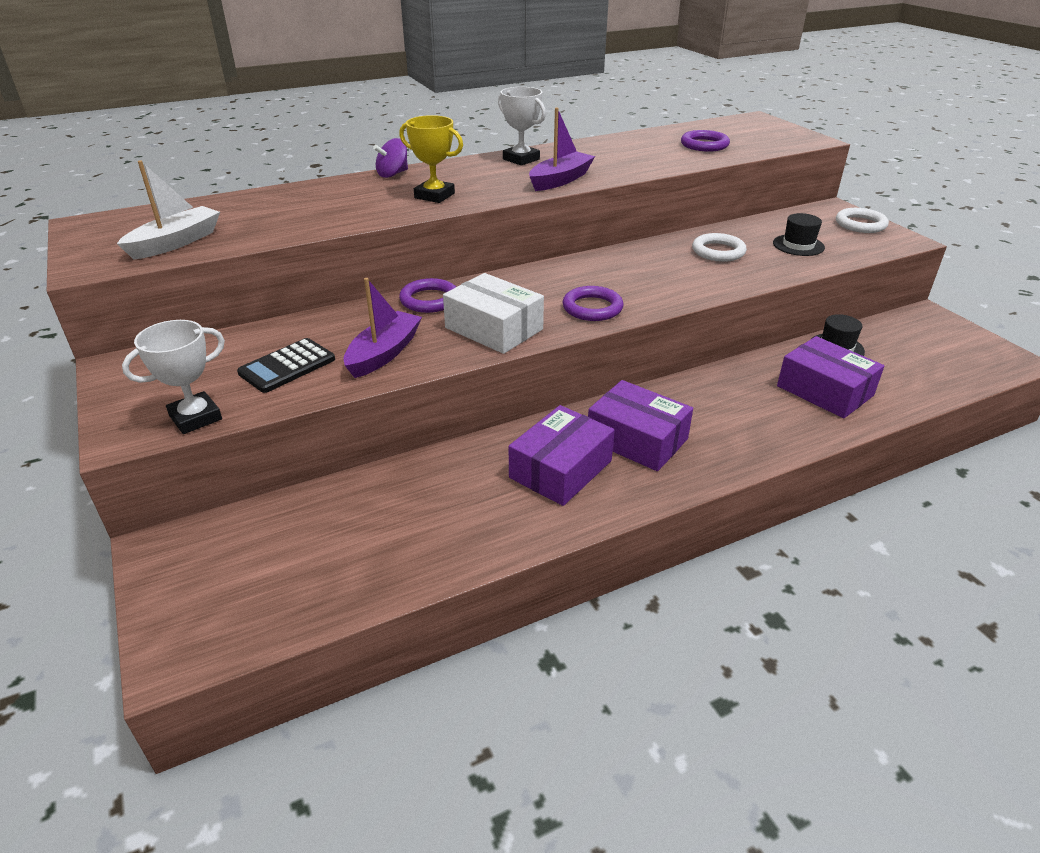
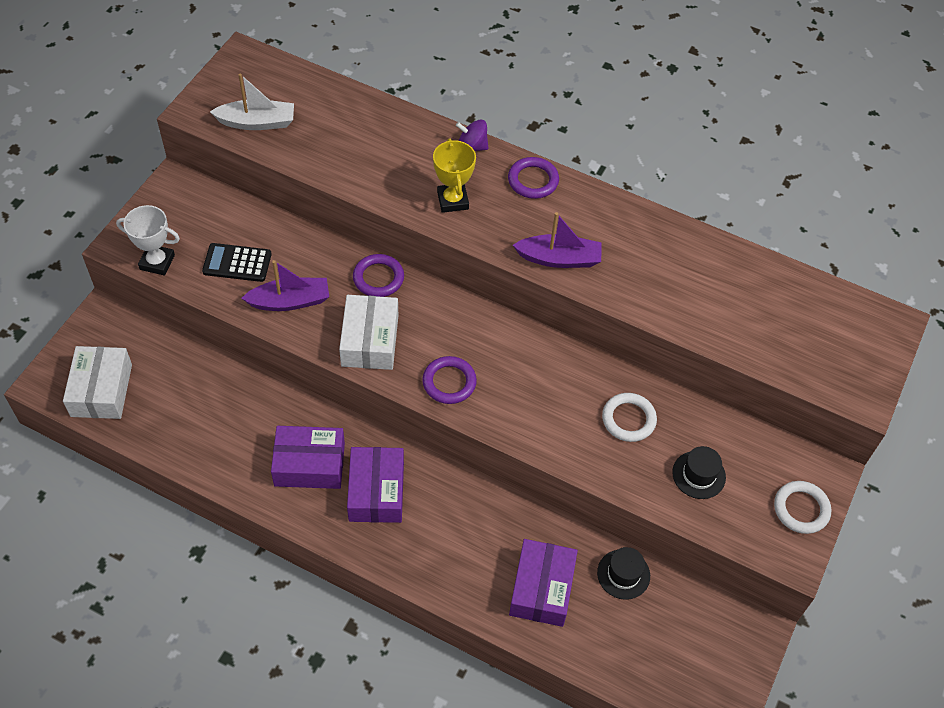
camera: 50 degrees right, 20 degrees up
white trophy [498,87,546,165] -> none
purple ring [681,130,730,152] -> purple ring moved to [508,157,559,199]
none -> white box [63,346,132,419]

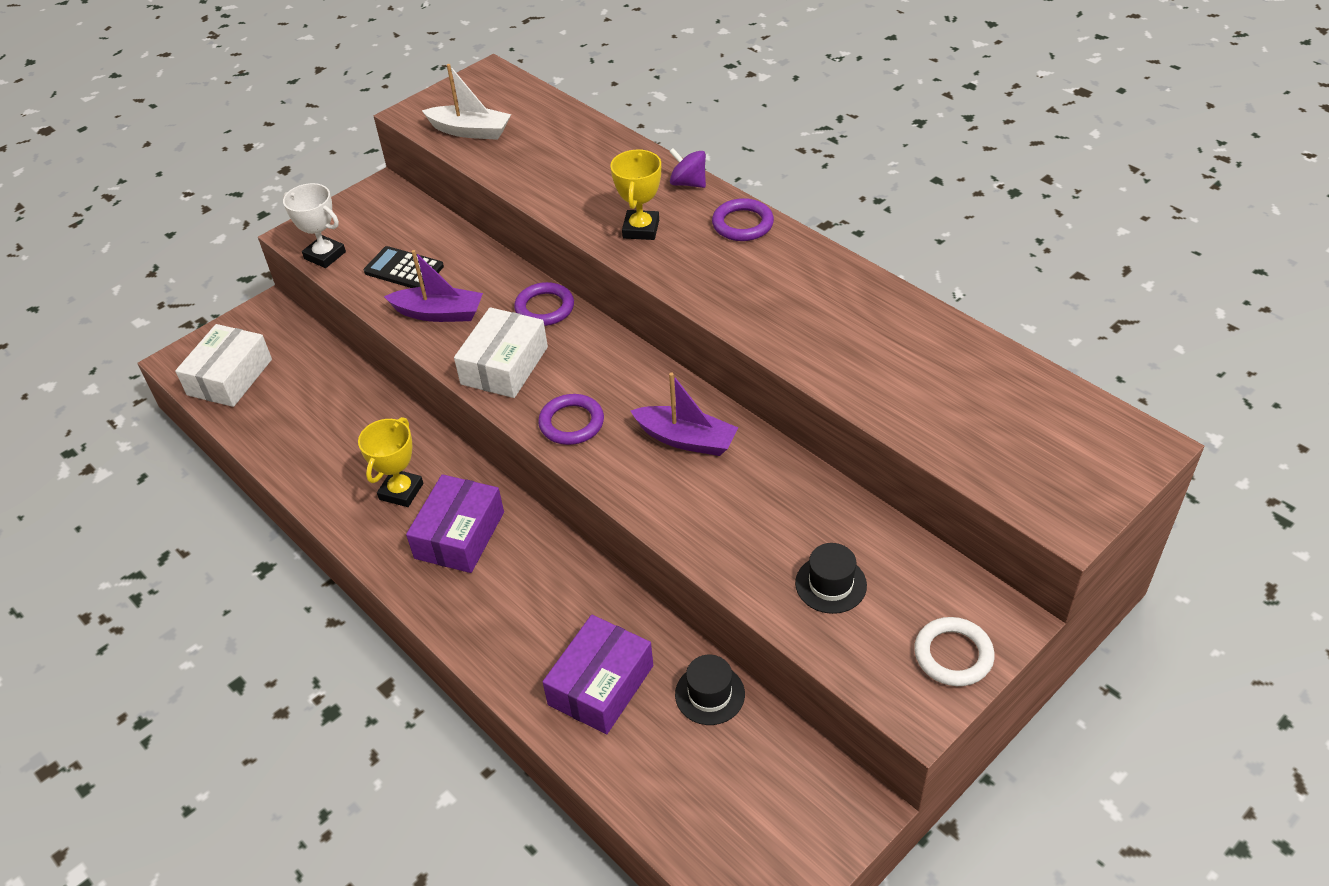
camera: 25 degrees right, 10 degrees down
purple box [271,426,345,489] -> yellow trophy [358,417,423,507]
purple boat [513,212,602,268] -> purple boat moved to [630,372,738,456]
white ring [602,393,657,442] -> none

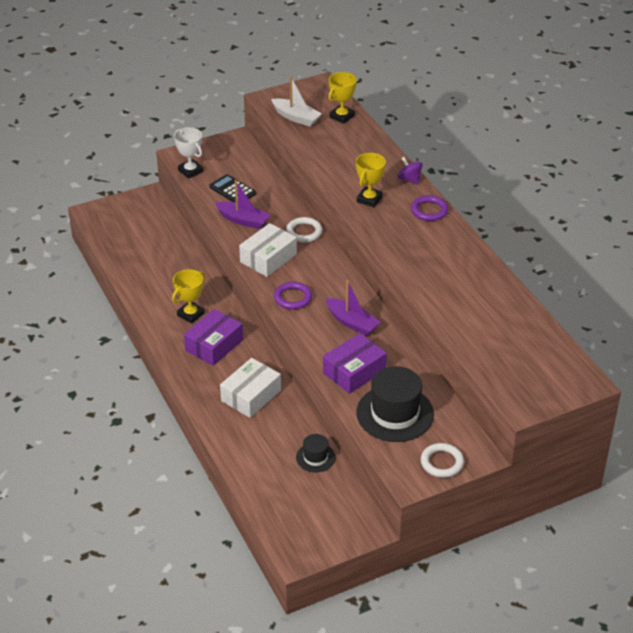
camera: 15 degrees right, 5 degrees down
white box [175,324,272,407] -> white box moved to [220,358,281,418]
purple ring [514,282,574,326] -> white ring [286,217,323,242]
purple box [543,615,653,734] -> purple box moved to [323,333,387,394]
black hat [795,543,867,614] -> black hat [356,366,434,442], size x1.94
none -> yellow trophy [328,72,357,124]

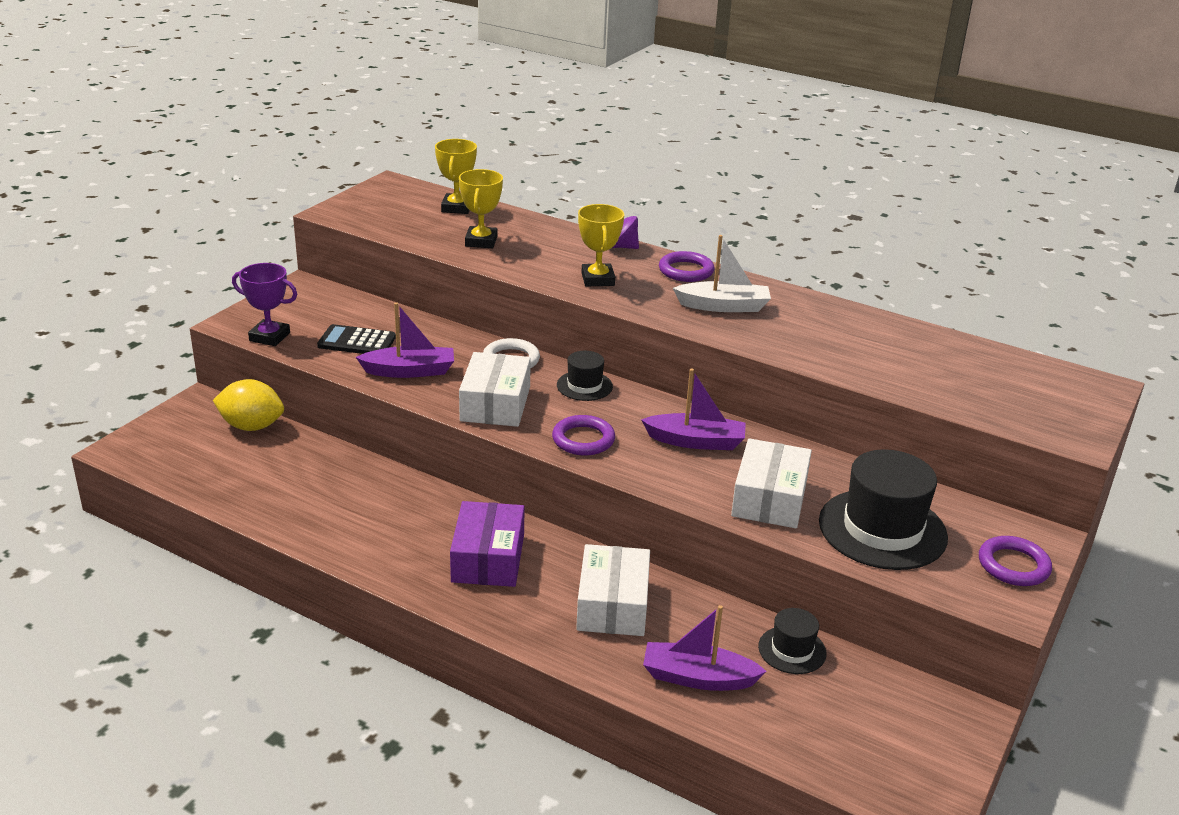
camera: 35 degrees left, 10 degrees down
yellow trophy [172,269,205,324] -> yellow trophy moved to [459,169,503,248]
white trophy [174,127,203,179] -> purple trophy [232,263,297,346]
white boat [271,77,322,126] -> white boat moved to [673,235,771,312]
purple box [323,333,387,394] -> white box [731,438,812,528]
white ring [421,443,464,478] -> purple ring [979,536,1052,586]
none -> yellow lemon [213,379,284,431]
none -> black hat [557,351,613,401]
none -> purple boat [643,605,767,691]

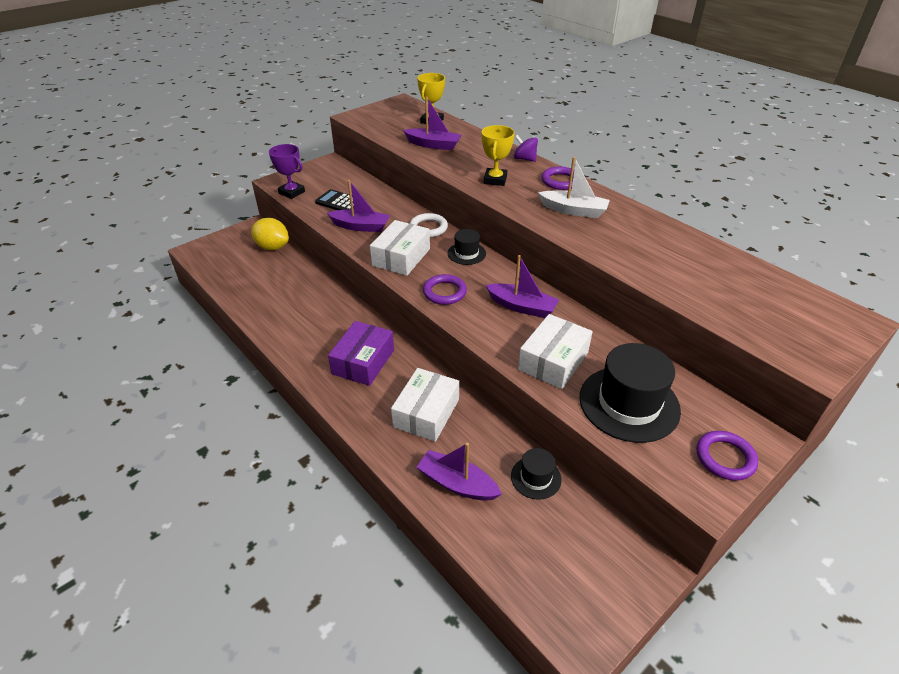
camera: 20 degrees right, 10 degrees up
yellow trophy [459,169,503,248] -> purple boat [403,96,462,150]

